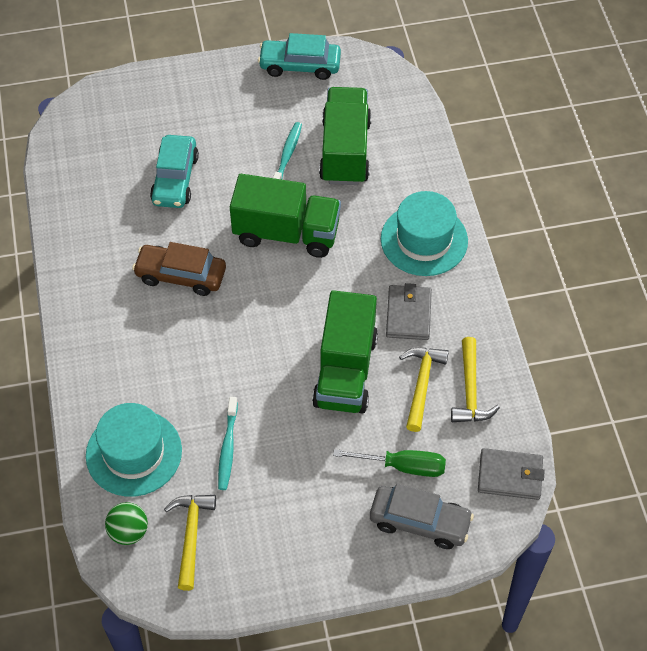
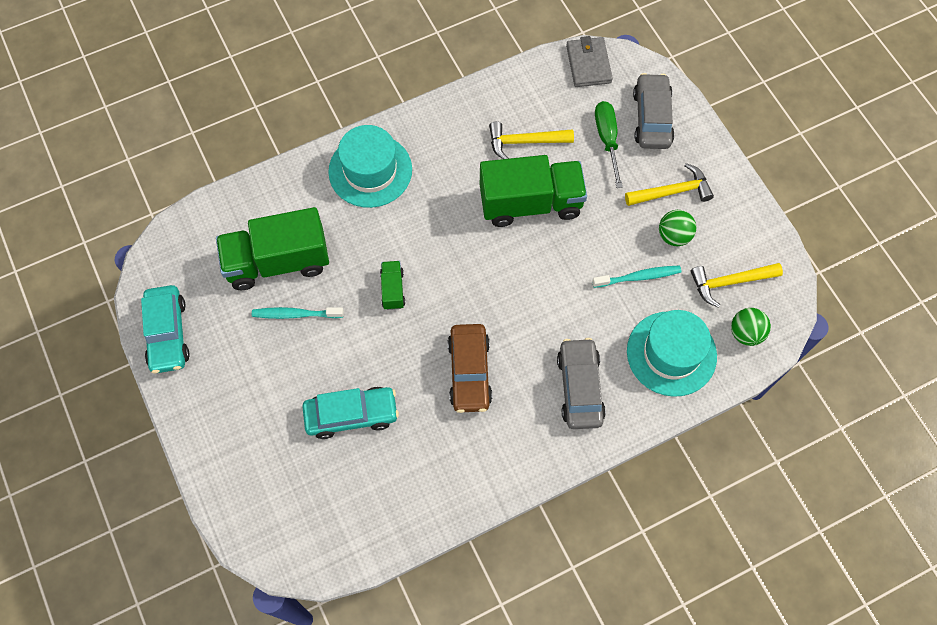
camera: 105 degrees left, 10 degrees up
green truck [230,174,341,258] -> green truck [380,261,405,310], size x0.45
grey wallet [386,283,432,340] -> none
yellow hammer [451,337,500,422] -> yellow hammer moved to [625,163,714,206]
none -> grey car [557,338,606,429]
none -> green ball [659,210,696,246]

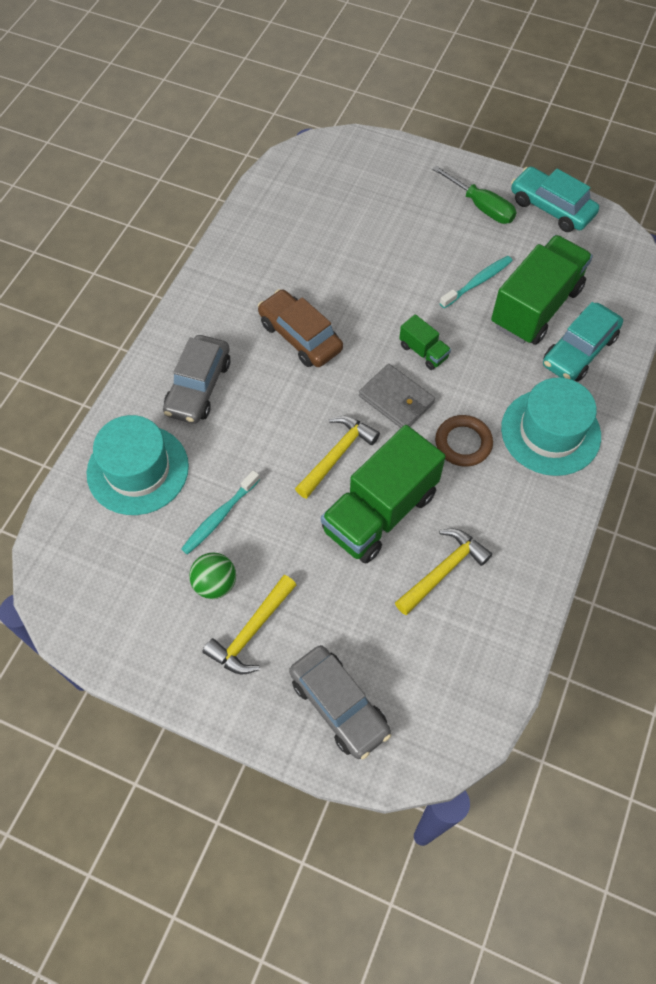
camera: 140 degrees right, 5 degrees down
turquoise car [302,387,399,439] -> turquoise car moved to [543,302,623,382]
grey car [557,338,606,429] -> grey car turned 60 degrees clockwise [163,335,230,424]
grey wallet [566,36,613,87] -> grey wallet moved to [359,364,435,428]
green screwdriver [595,101,623,188] -> green screwdriver moved to [432,165,517,224]
yellow hammer [690,263,783,308] -> yellow hammer moved to [295,416,380,499]
green ball [731,308,771,346] -> none
none -> brown ring [435,415,493,467]

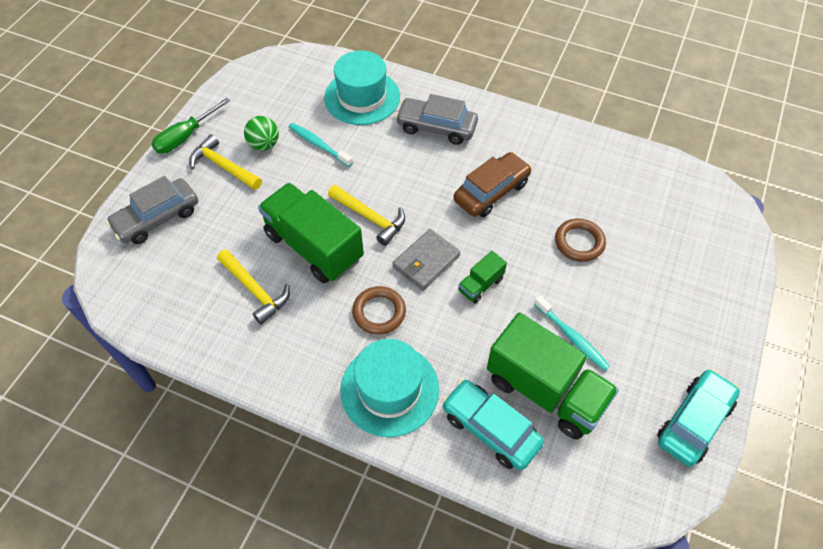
camera: 90 degrees right, 5 degrees down
green screwdriver [432,165,517,224] -> green screwdriver moved to [152,98,230,154]
none -> brown ring [555,218,606,262]

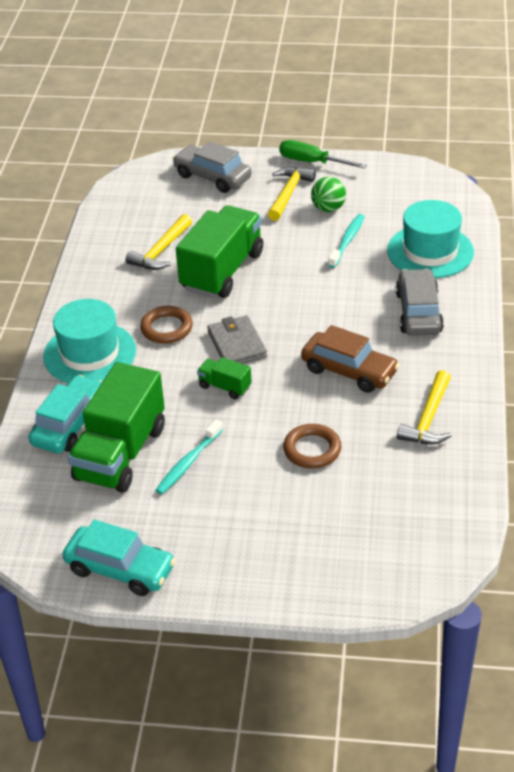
camera: 75 degrees right, 15 degrees down
yellow hammer [328,185,405,246] -> yellow hammer moved to [397,370,451,444]
grey wallet [392,229,461,291] -> grey wallet turned 45 degrees clockwise [207,315,267,364]

